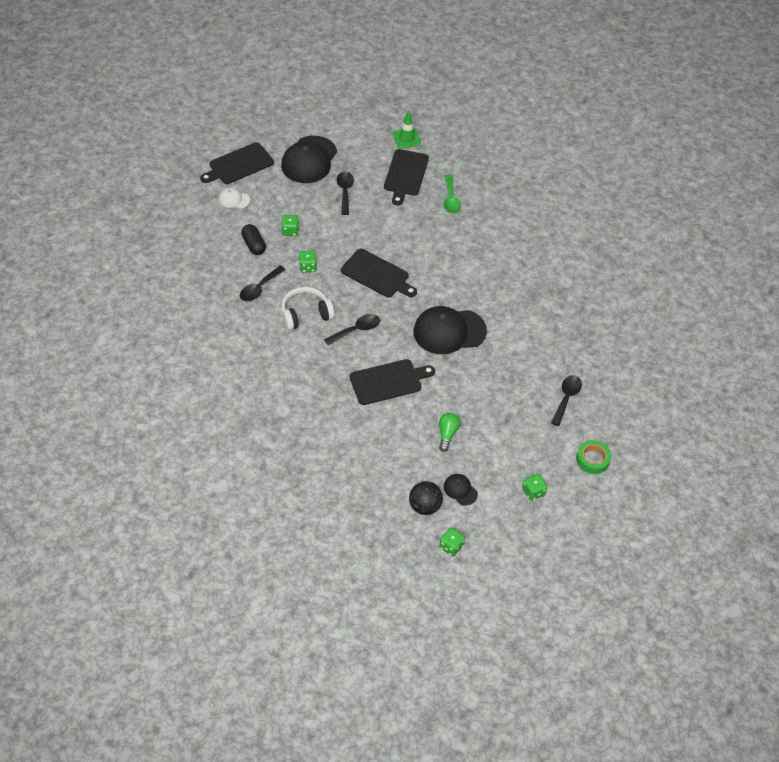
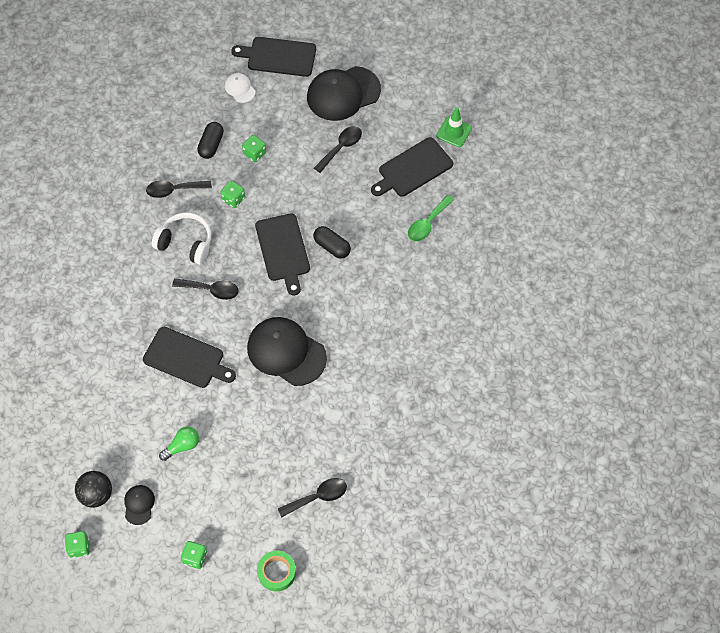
camera: 45 degrees right, 10 degrees up
none -> black capsule [313,226,351,259]

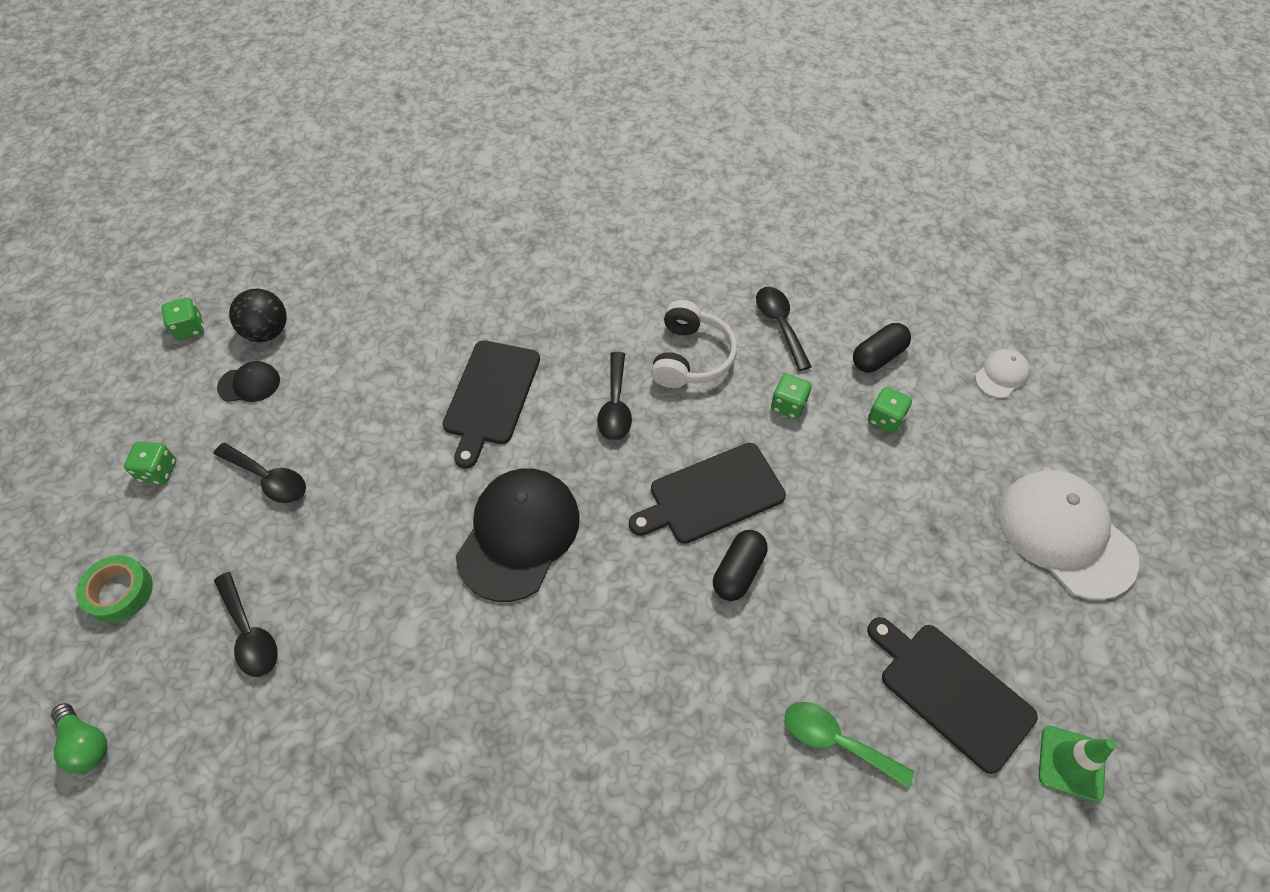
camera: 80 degrees right, 5 degrees down
green light bulb [159,427,199,461] -> green light bulb moved to [51,703,107,774]
black capsule [197,122,224,159] -> black capsule turned 45 degrees counterclockwise [853,323,911,373]
black cutting board [231,37,316,77] -> none
black cap [307,66,381,121] -> white cap [998,470,1139,600]
black spoon [314,126,362,173] -> black spoon moved to [213,443,306,503]

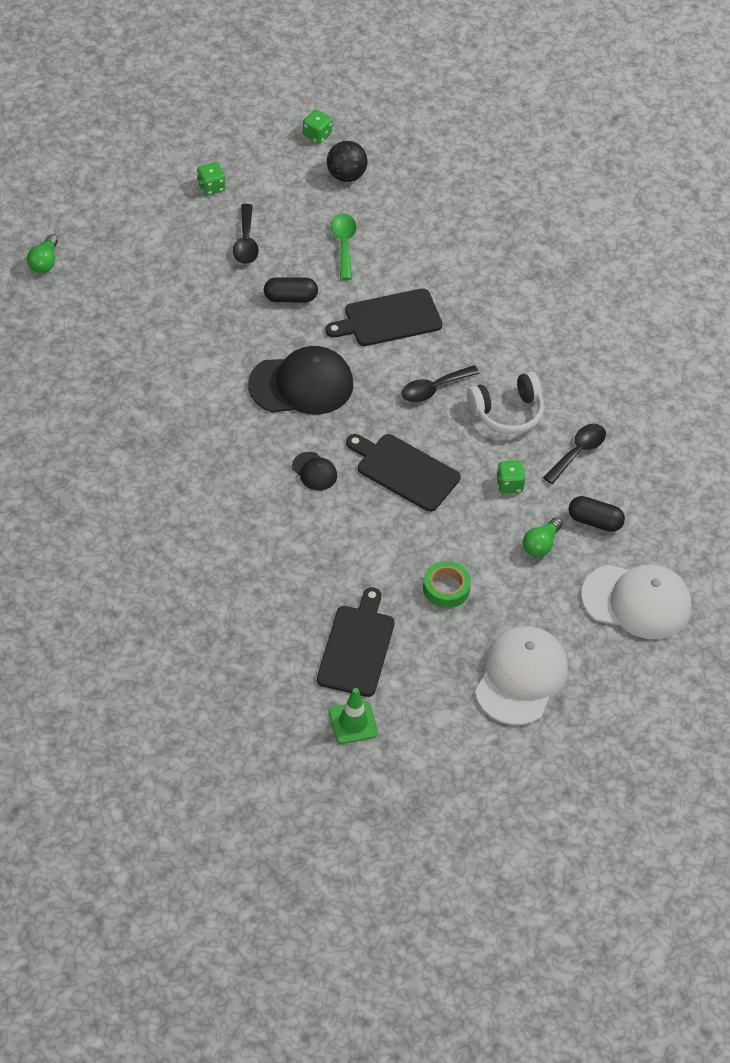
camera: 55 degrees right, 5 degrees down
green tape [76,555,153,623] -> green tape moved to [423,561,471,608]
black spoon [214,572,278,677] -> none
black cap [217,361,280,402] -> black cap moved to [292,452,337,491]
black capsule [713,530,768,601] -> black capsule moved to [264,277,318,302]
green spoon [785,702,914,789] -> green spoon moved to [331,213,357,280]
green dice [868,387,912,434] -> green light bulb [523,517,563,557]
white cap [975,349,1030,398] -> white cap [581,564,692,640], size x2.15

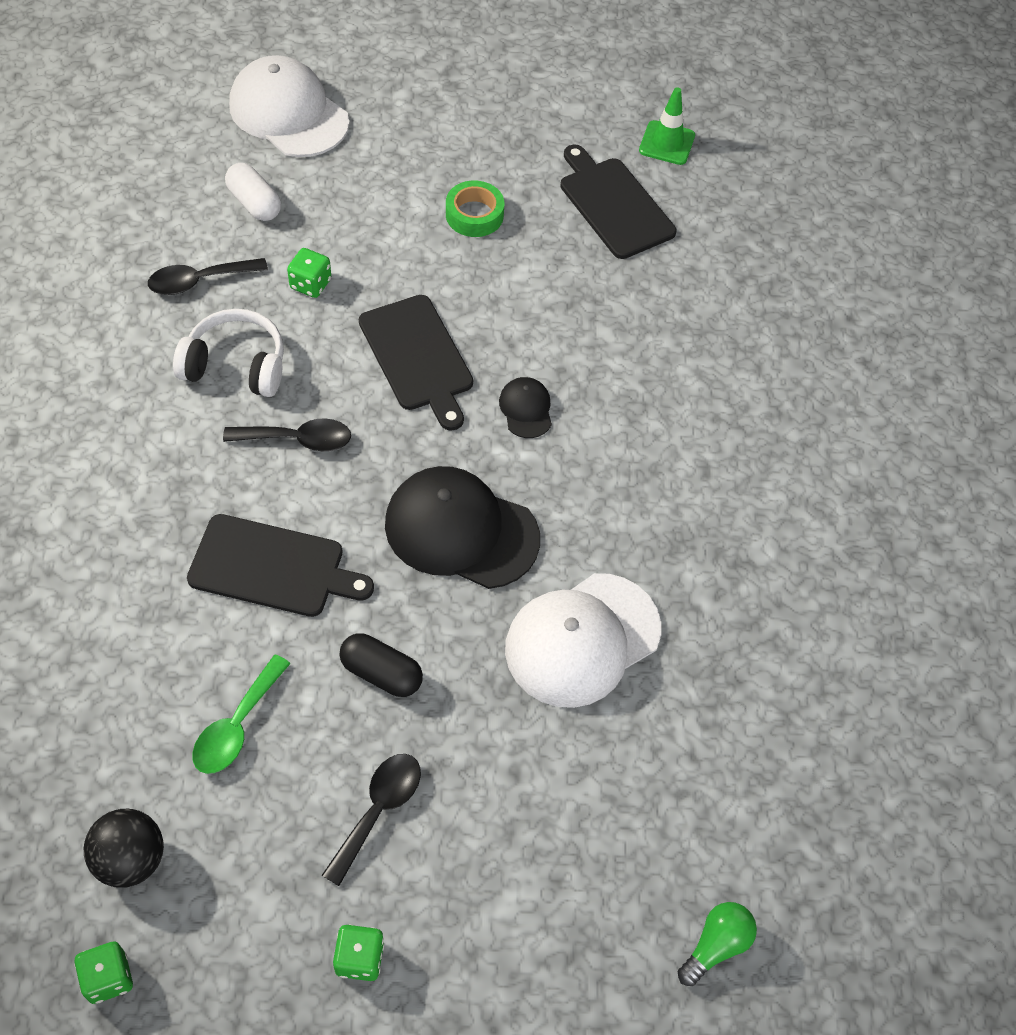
camera: 150 degrees left, 5 degrees up
black cutting board [317,587,395,697] -> black cutting board turned 105 degrees clockwise [560,144,676,259]
white cap [475,626,568,725] -> white cap moved to [505,573,661,708]
green light bulb [523,517,563,557] -> none
black capsule [569,496,625,532] -> white capsule [225,163,281,221]

